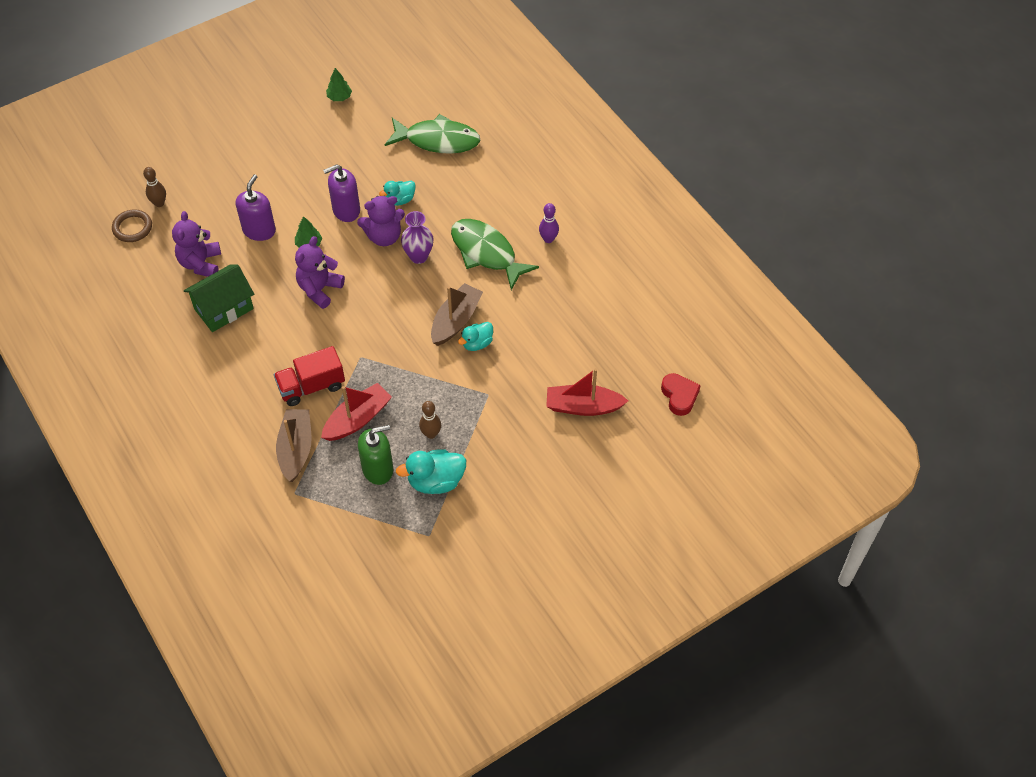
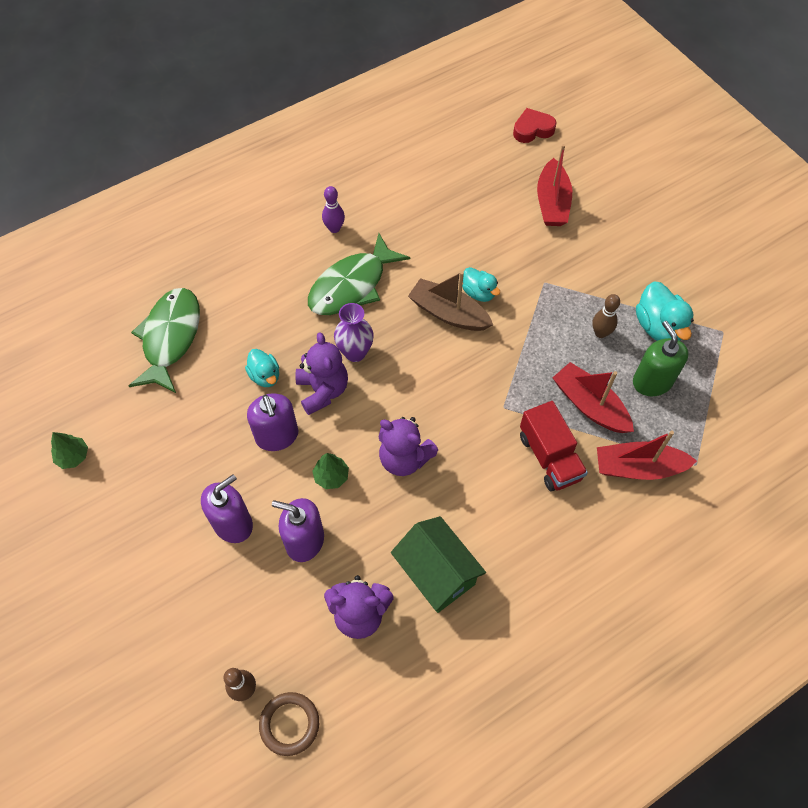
camera: 90 degrees left, 5 degrees up
brown boat [276,409,312,482] -> red boat [597,431,697,480]
none -> purple soap dispenser [201,474,253,543]

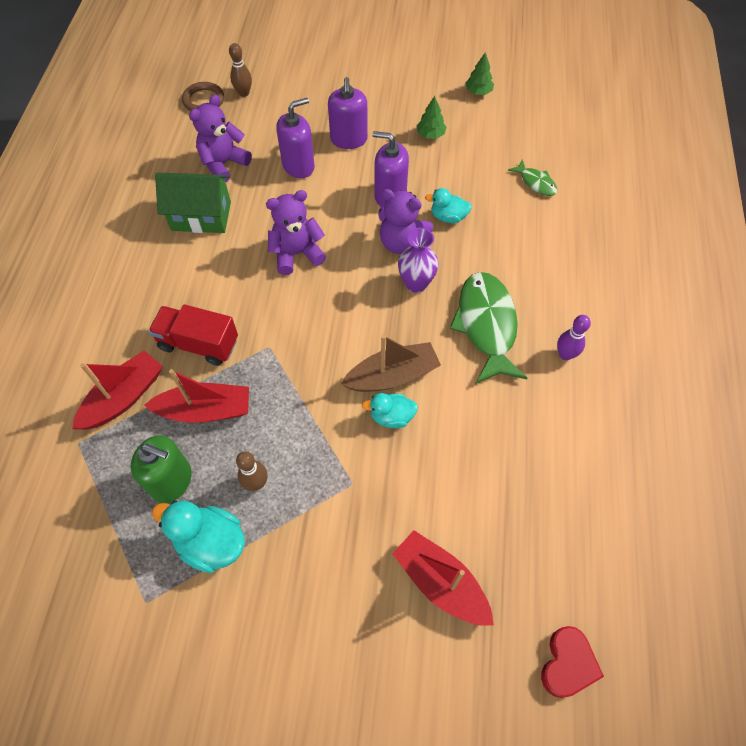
camera: 130 degrees right, 0 degrees up
green fish [129,288,200,393] -> green fish [508,159,557,196], size x0.49
green tree [312,453,349,489] -> green tree moved to [417,96,446,139]

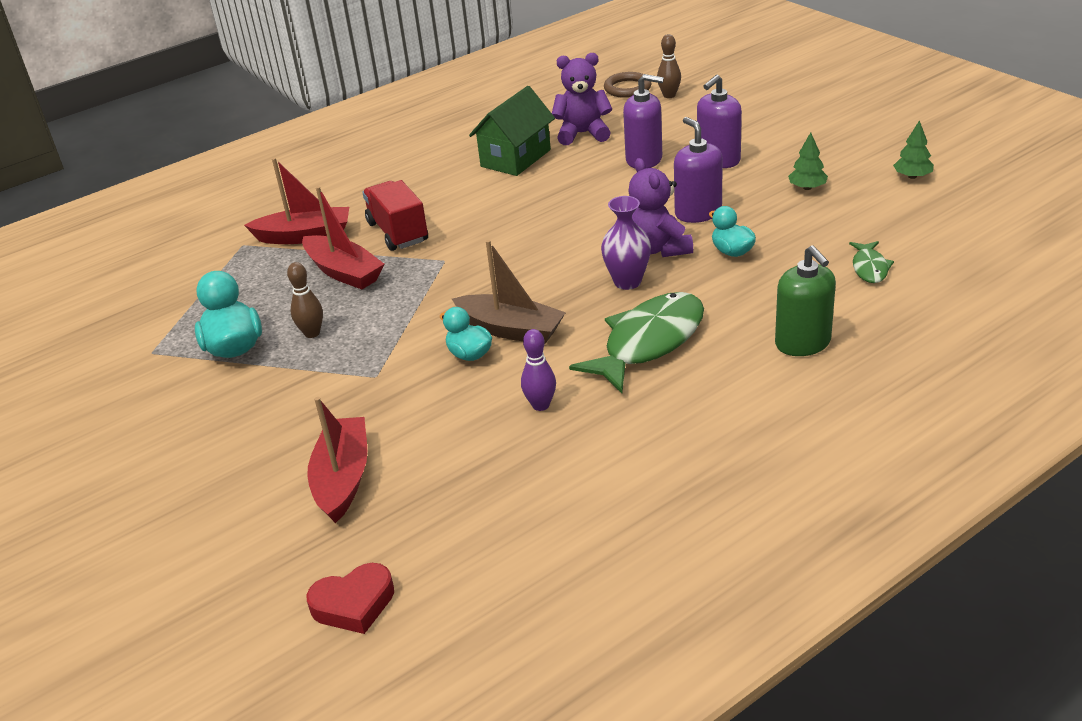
camera: 50 degrees right, 25 degrees down
green soap dispenser [131,435,192,503] -> green soap dispenser moved to [775,245,836,356]
green house [155,173,231,233] -> green house turned 75 degrees clockwise [469,86,555,176]
purple teddy bear [266,190,326,275] -> none
purple bowling pin [557,315,591,360] -> purple bowling pin moved to [521,329,556,411]

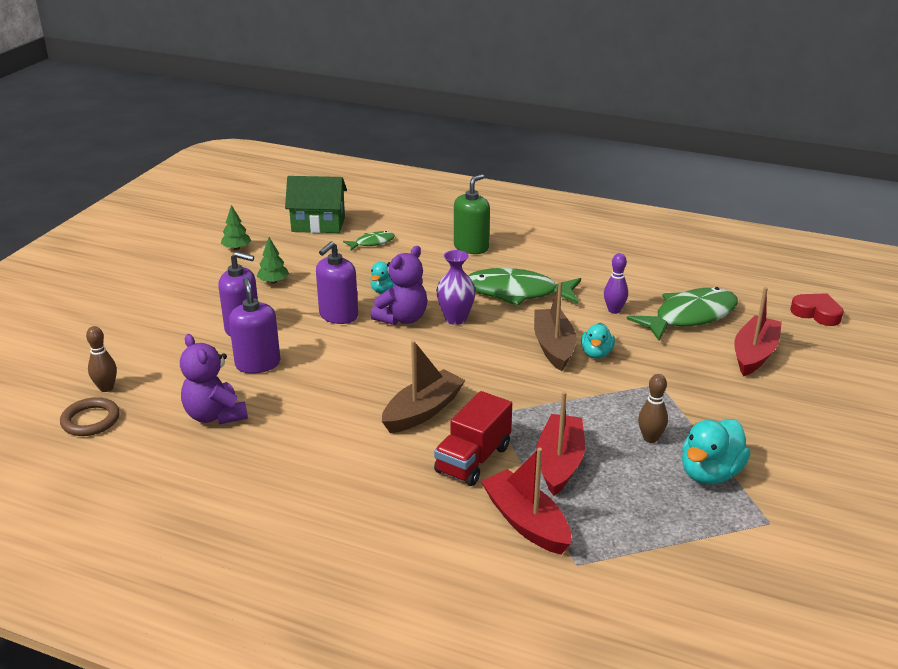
camera: 125 degrees left, 5 degrees down
red boat [307,397,367,523] -> red boat turned 150 degrees clockwise [734,287,782,376]
green house [469,86,555,176] -> green house moved to [285,176,347,233]
none -> brown boat [382,340,465,433]
none -> green fish [627,287,738,341]

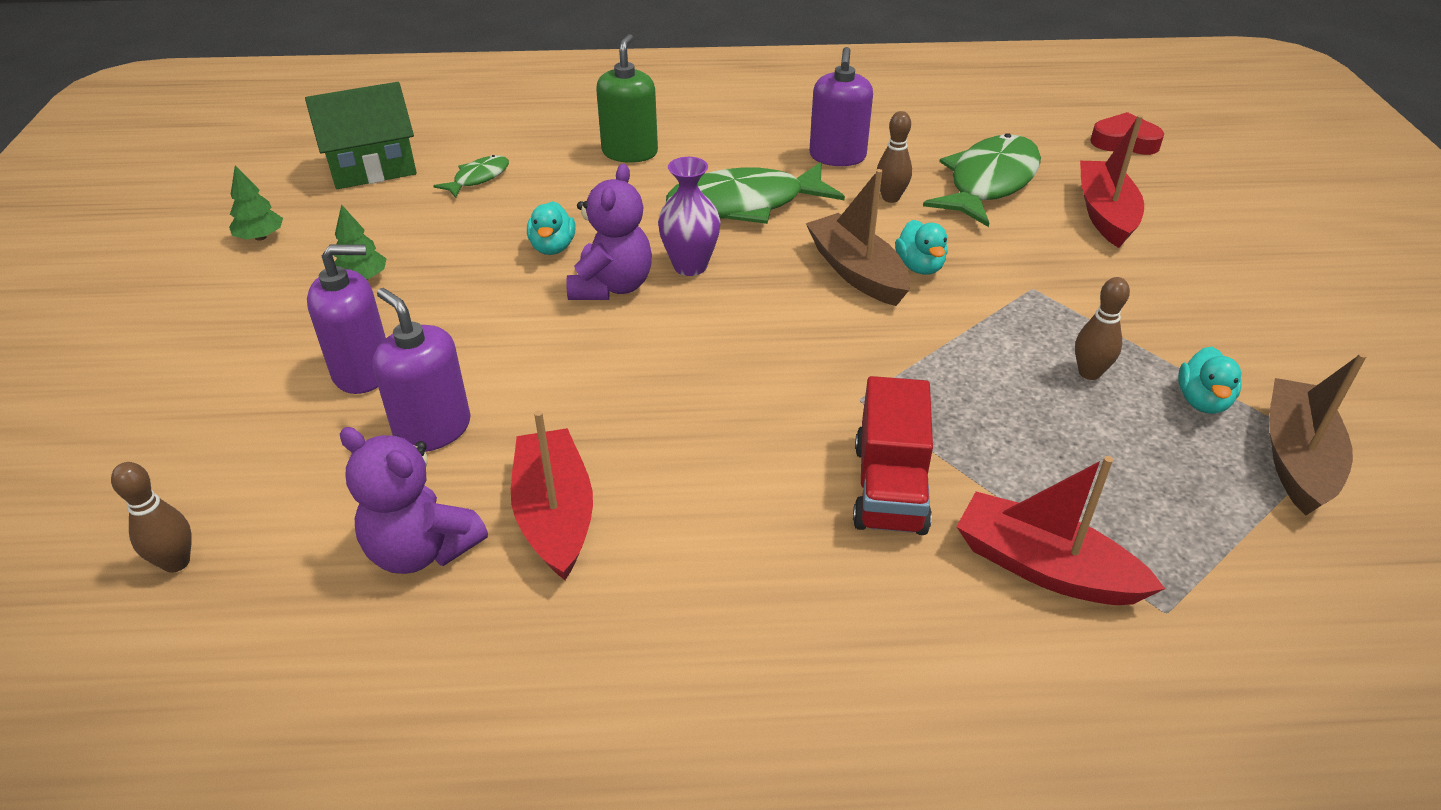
camera: 25 degrees left, 10 degrees up
brown ring [60,397,120,436] -> none
purple soap dispenser [316,241,358,324] -> purple soap dispenser moved to [809,47,873,166]
brown boat [382,340,465,433] -> brown boat moved to [1269,353,1367,516]
red boat [536,391,585,496] -> red boat moved to [511,410,593,580]
purple bowling pin [604,253,628,314] -> brown bowling pin [877,111,912,203]
turquoise duck [682,419,750,485] -> turquoise duck [1178,346,1242,414], size x0.63

